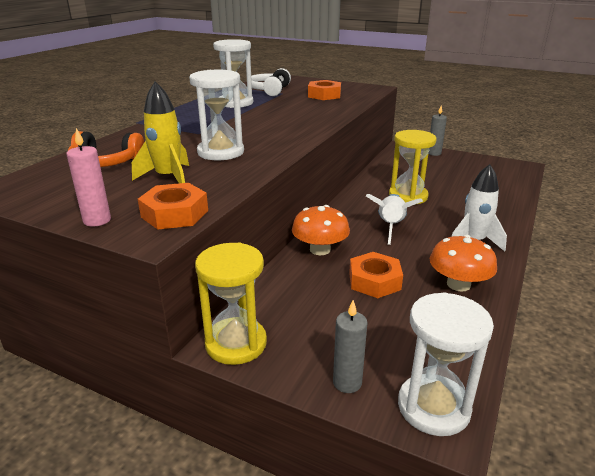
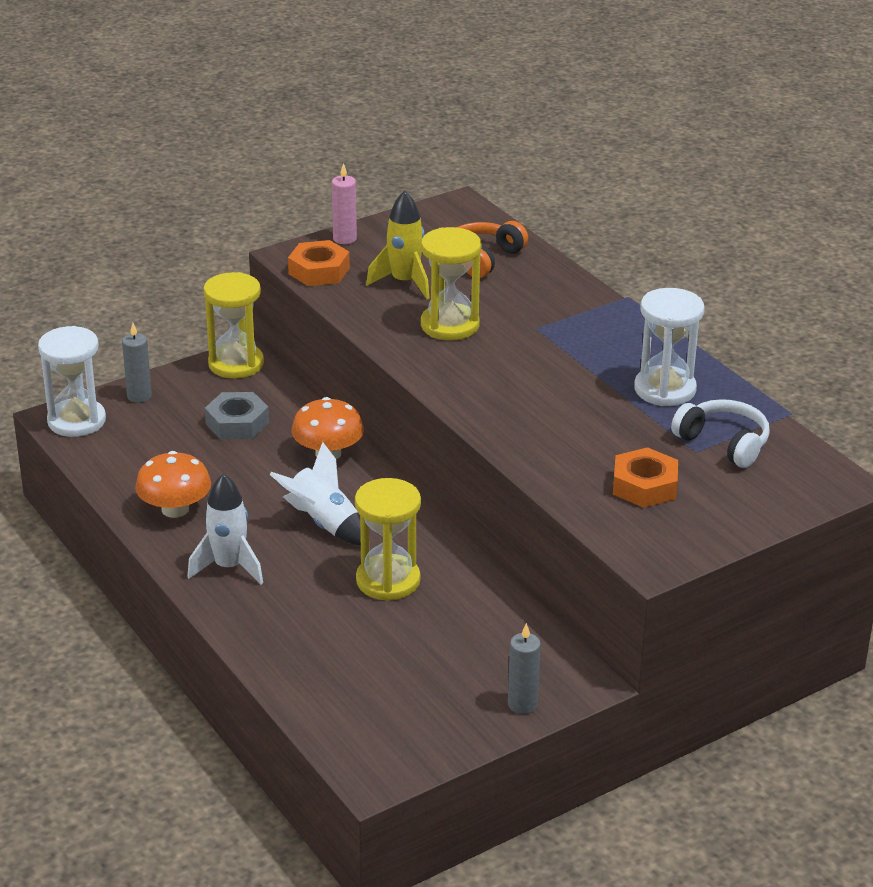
camera: 120 degrees right, 5 degrees up
white hourglass [189,70,244,160] -> yellow hourglass [421,227,481,340]
orange nut [349,252,403,298] -> none
none -> grey nut [205,392,269,440]

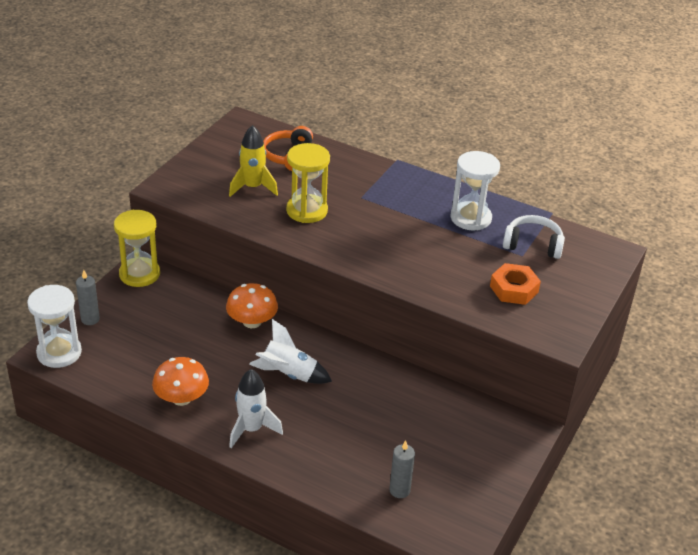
camera: 30 degrees left, 5 degrees up
grey nut [205,392,269,440] -> none
orange nut [288,240,350,286] -> none
pink candle [332,163,357,244] -> none
yellow hourglass [355,478,421,601] -> none
grey candle [508,623,541,714] -> grey candle moved to [389,440,415,498]

